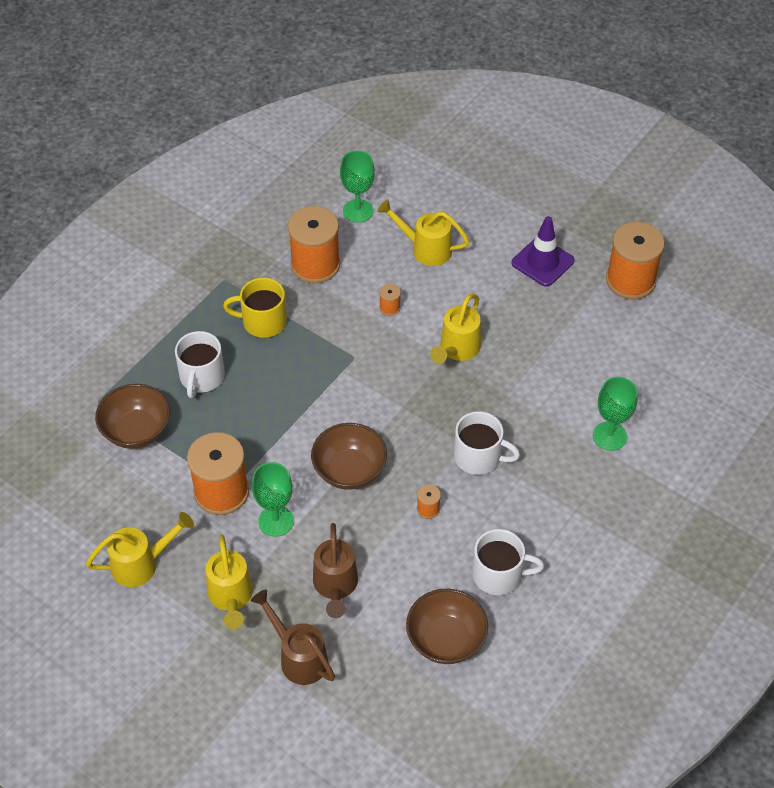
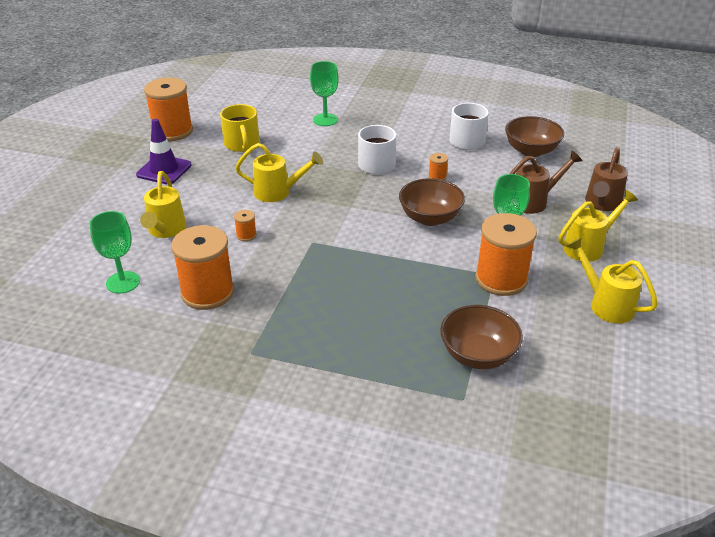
camera: 110 degrees left, 15 degrees down
white mug [175,331,225,398] -> none
yellow mug [223,278,287,338] -> yellow mug moved to [220,104,260,152]

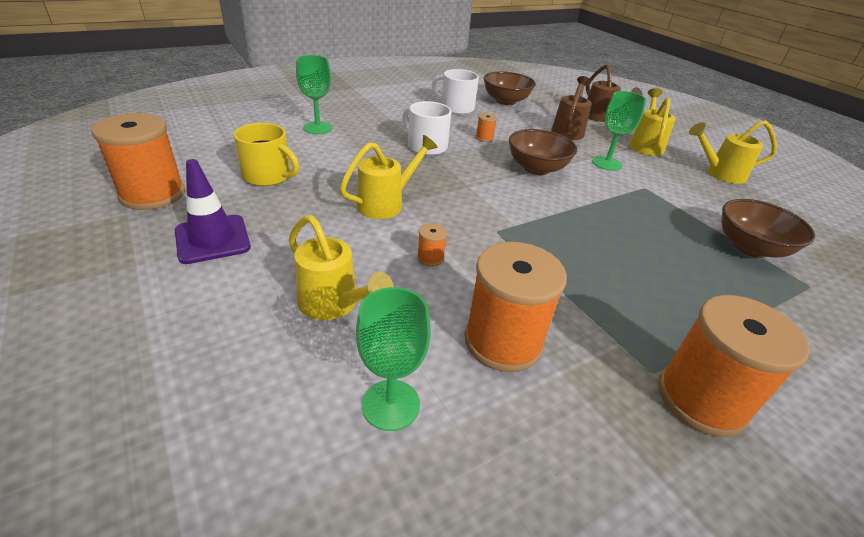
camera: 50 degrees left, 0 degrees up
orange spool [475,213,537,296] -> orange spool moved to [658,295,810,437]

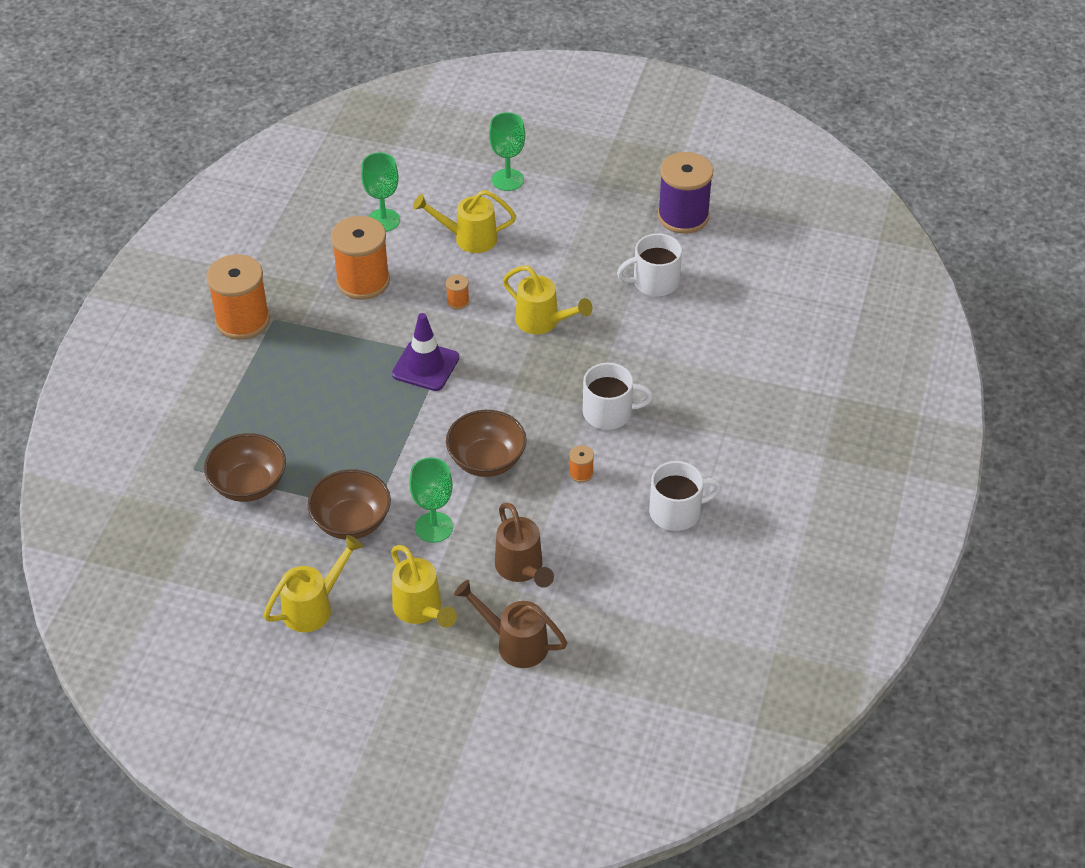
camera: 140 degrees right, 10 degrees up
orange spool [91,113,185,210] -> purple spool [658,152,713,234]
purple traffic cone [175,159,251,264] -> purple traffic cone moved to [392,313,459,391]
yellow mug [234,123,299,186] -> white mug [617,233,682,296]
green goblet [296,55,332,134] -> green goblet moved to [489,112,525,191]
yellow watering can [340,135,438,219] -> yellow watering can turned 60 degrees counterclockwise [503,266,593,334]
brown bowl [483,71,536,105] -> brown bowl moved to [308,469,391,540]

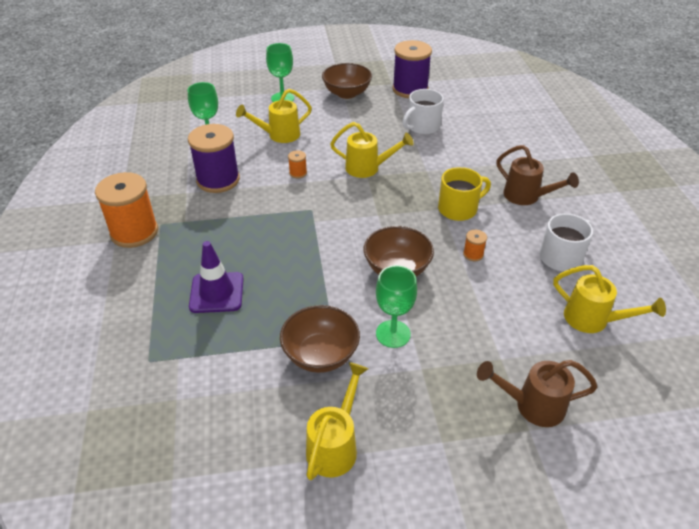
camera: 25 degrees left, 5 degrees down
brown bowl [204,433,286,502] -> brown bowl moved to [322,63,372,99]
orange spool [331,216,390,300] -> purple spool [188,124,240,193]
yellow watering can [391,545,457,628] -> yellow watering can moved to [553,265,666,333]
purple traffic cone [392,313,459,391] -> purple traffic cone moved to [189,241,244,313]
brown watering can [495,503,554,588] -> brown watering can moved to [496,145,579,205]
white mug [583,363,653,430] -> yellow mug [438,167,491,221]

